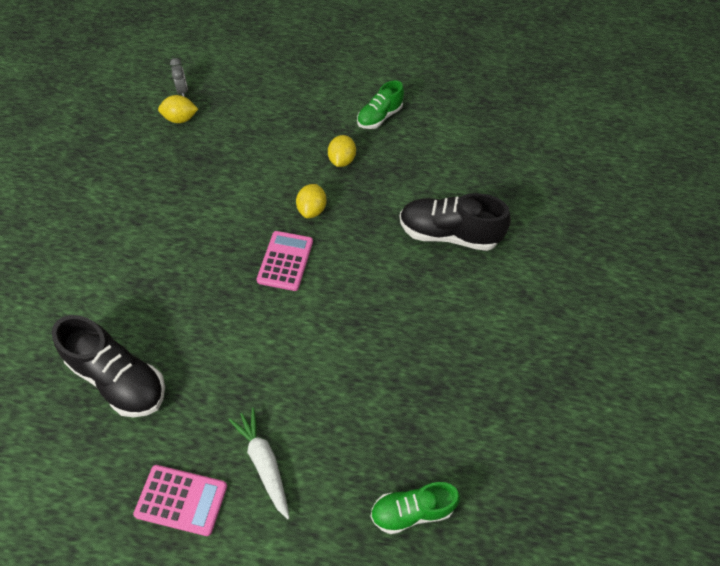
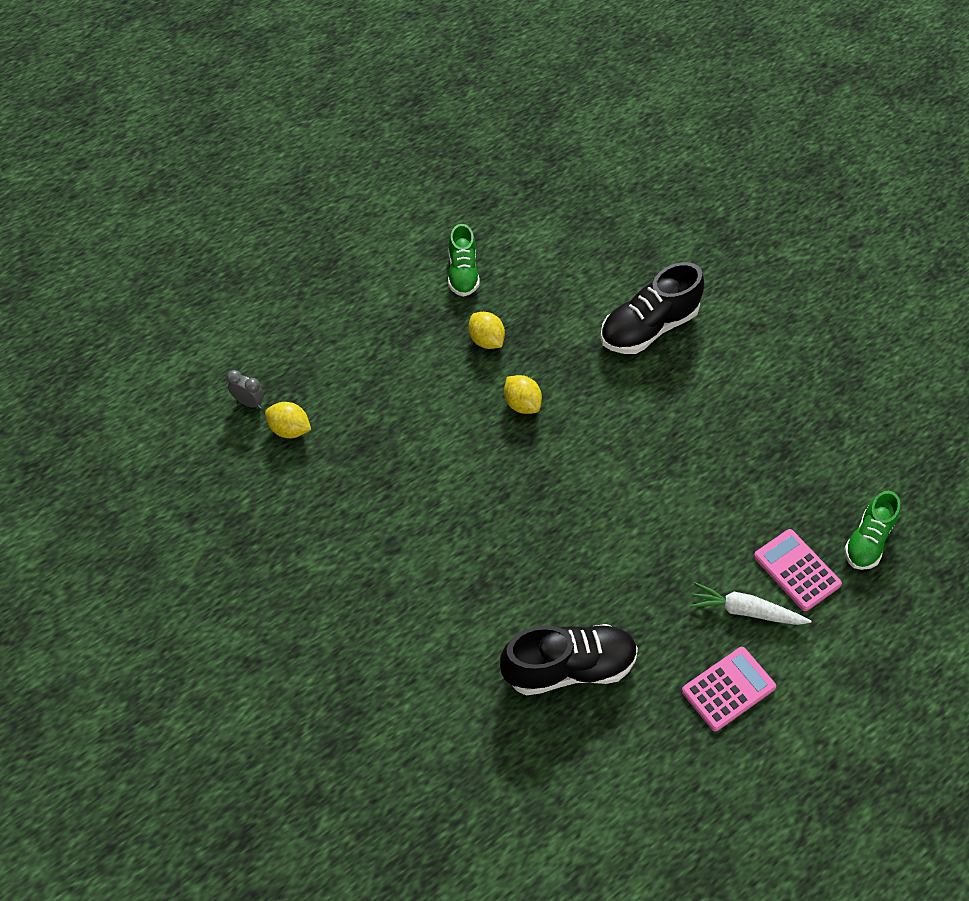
camera: 45 degrees left, 0 degrees up
yellow lemon [158,95,198,123] -> yellow lemon turned 75 degrees clockwise [265,402,311,438]
pink calculator [256,231,313,291] -> pink calculator moved to [754,529,842,611]

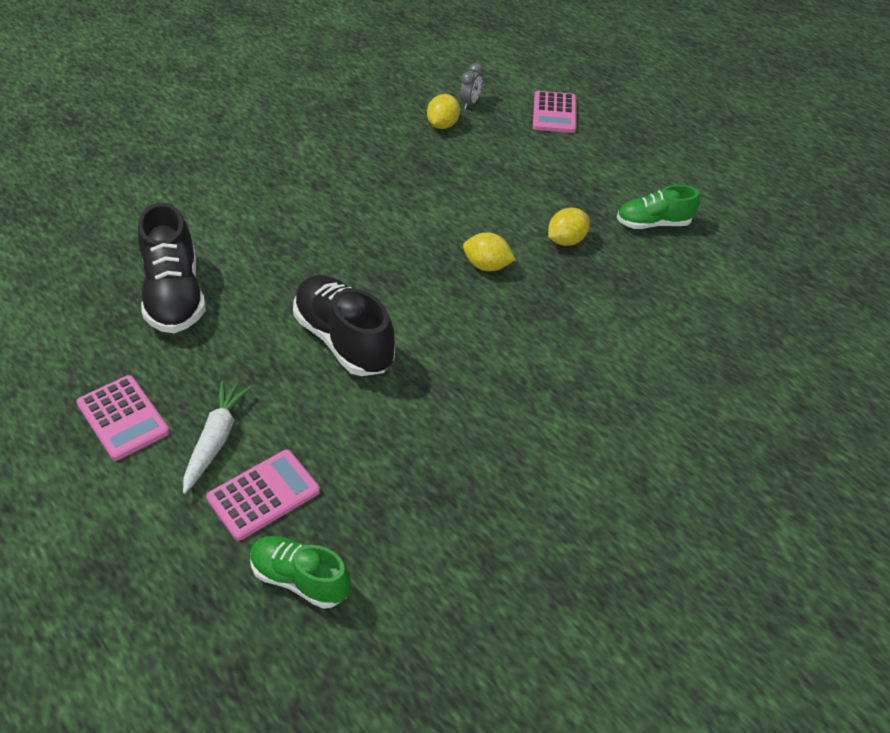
camera: 85 degrees right, 10 degrees down
yellow lemon [504,375,542,414] -> yellow lemon turned 60 degrees clockwise [463,232,516,271]
black shoe [600,262,704,354] -> black shoe moved to [293,275,395,376]
none -> pink calculator [533,91,576,133]

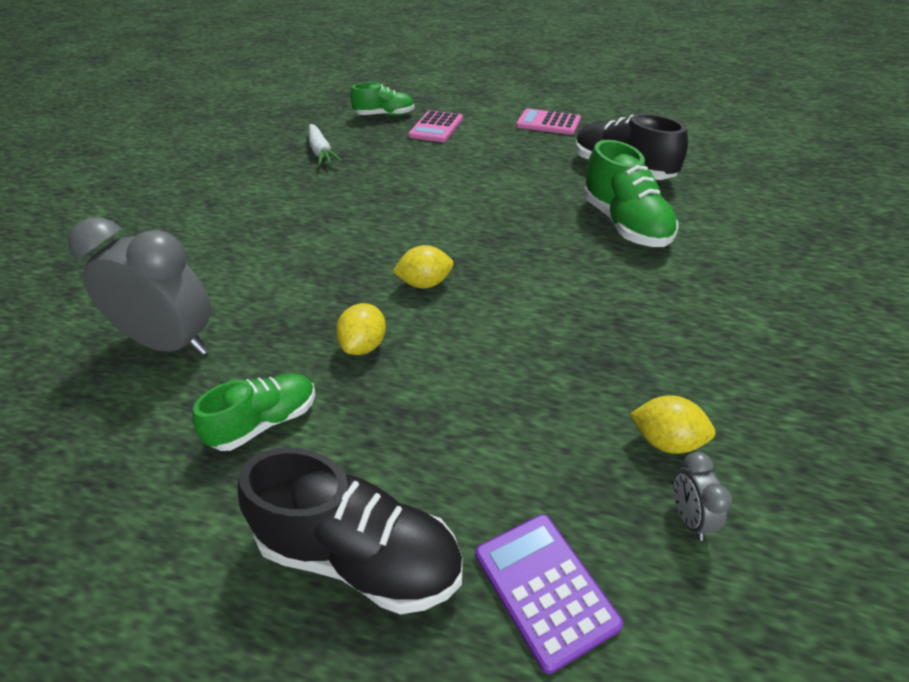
camera: 150 degrees right, 5 degrees down
white carrot [183,381,252,494] -> white carrot moved to [309,124,342,166]
black shoe [293,275,395,376] -> black shoe moved to [238,448,463,615]
yellow lemon [427,94,460,129] -> yellow lemon turned 60 degrees counterclockwise [630,395,715,454]
pink calculator [533,91,576,133] -> purple calculator [475,514,623,674]
none -> grey clock [68,217,211,356]
none -> green shoe [583,140,678,247]

